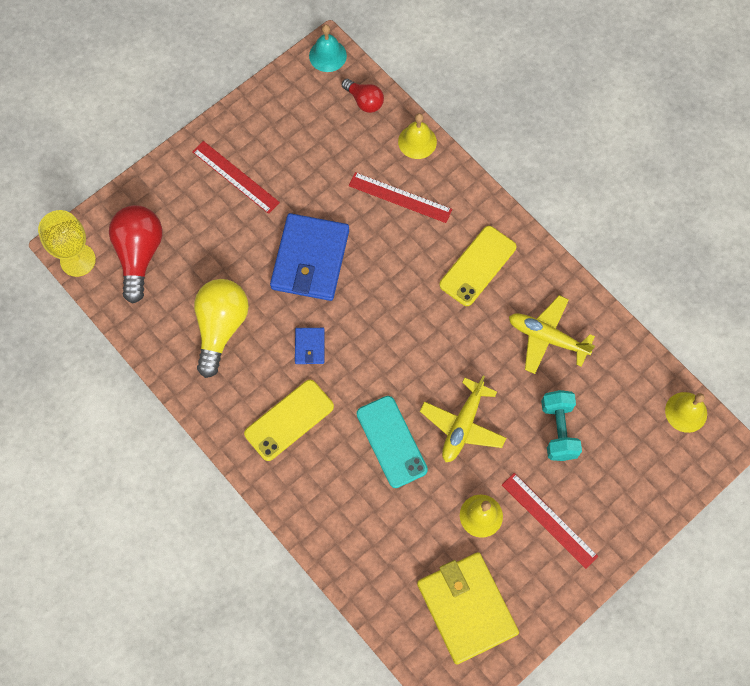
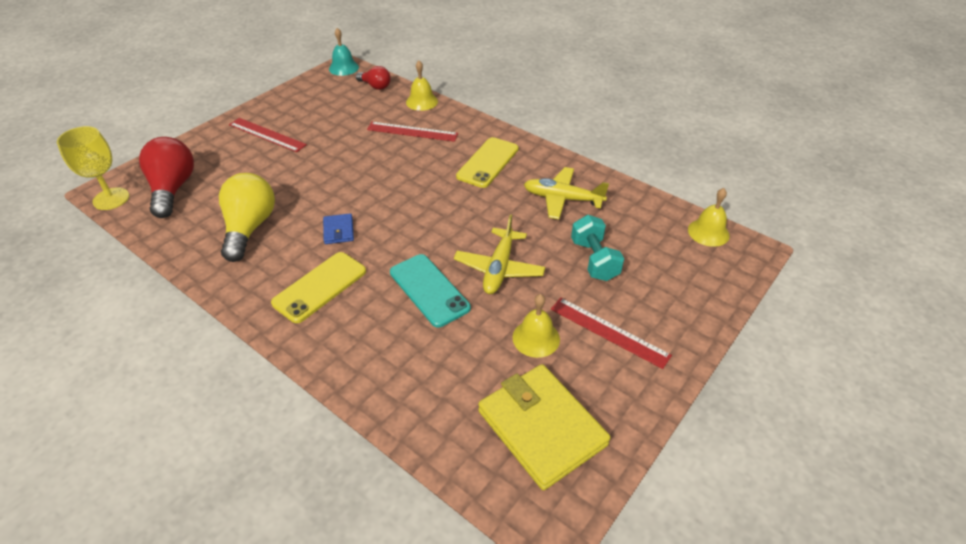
camera: 10 degrees left, 25 degrees down
blue wallet [270,213,349,301] -> none

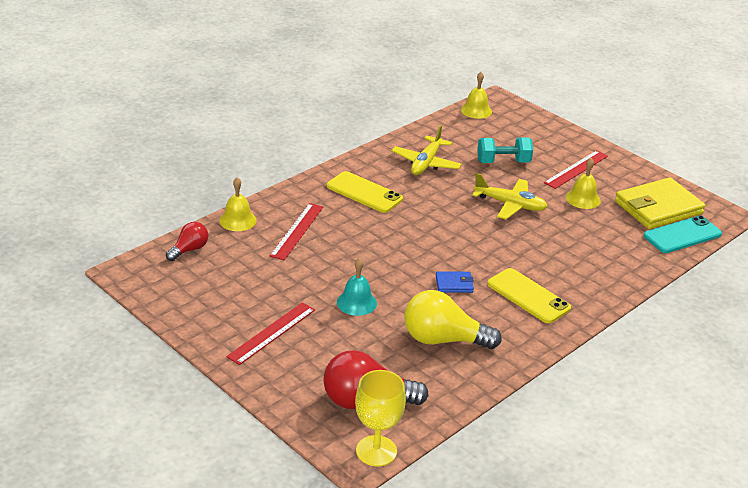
camera: 85 degrees left, 10 degrees down
turquoise bell [329,28,359,76] -> turquoise bell moved to [337,258,377,316]
turquoise phone [390,254,471,328] -> turquoise phone moved to [644,216,722,253]

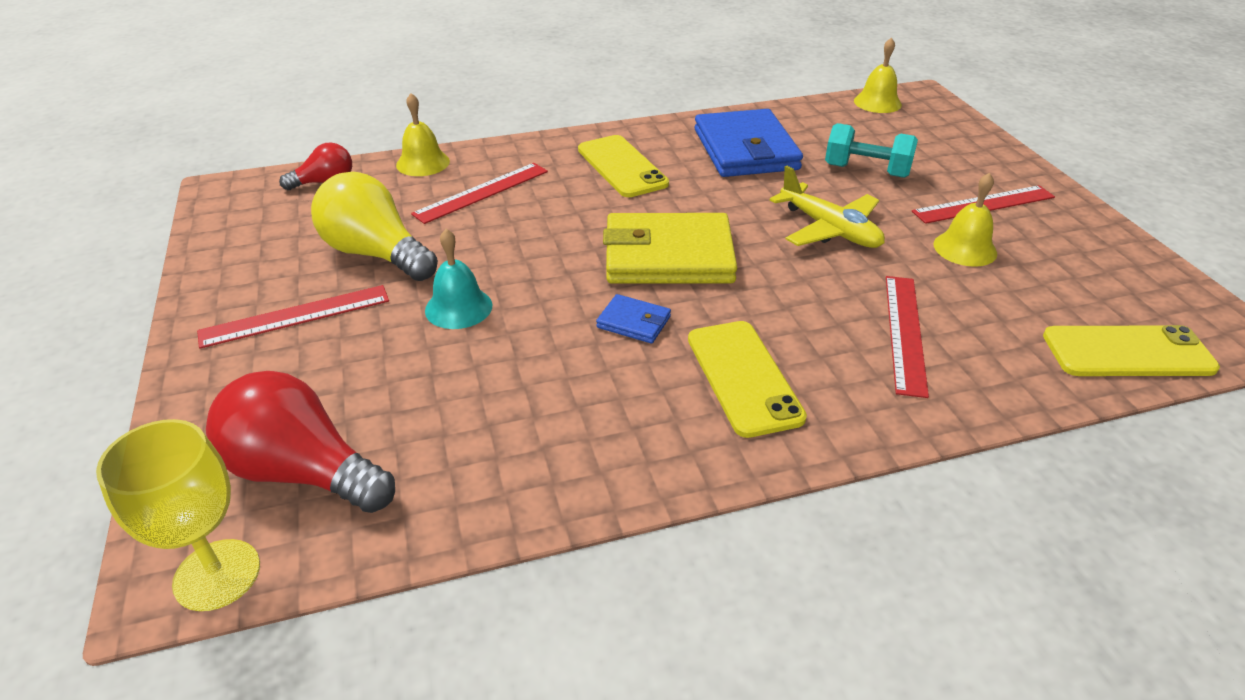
camera: 30 degrees right, 5 degrees up
yellow plane [392,125,462,175] -> blue wallet [695,109,803,177]
yellow light bulb [404,290,502,349] -> yellow light bulb moved to [311,172,438,281]
yellow wallet [615,177,705,229] -> yellow wallet moved to [603,213,737,284]
turquoise phone [644,216,722,253] -> yellow phone [1043,325,1220,376]
none -> red ruler [886,276,929,398]

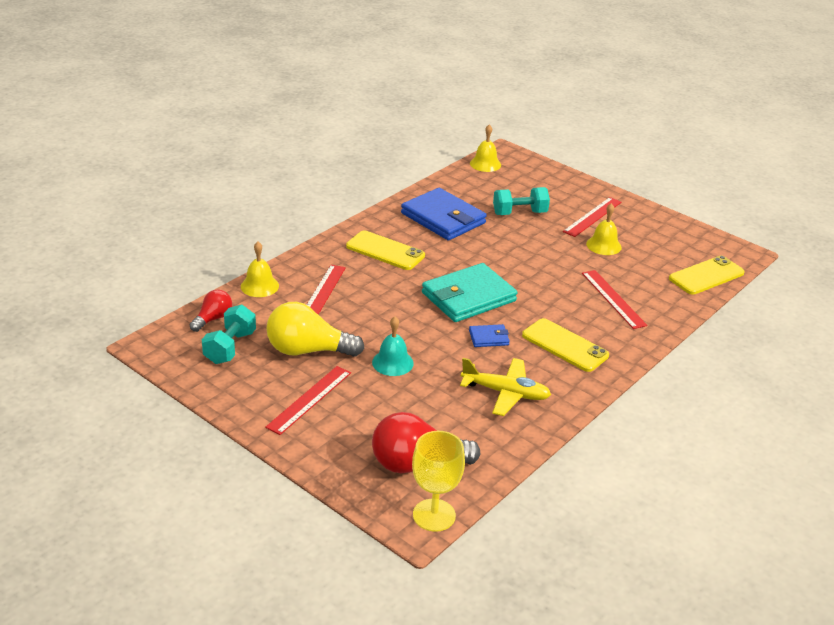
camera: 35 degrees left, 5 degrees down
yellow wallet [603,213,737,284] -> turquoise wallet [422,263,518,322]
yellow plane [770,165,885,248] -> yellow plane moved to [460,358,551,416]
none -> turquoise dumbbell [202,304,256,364]

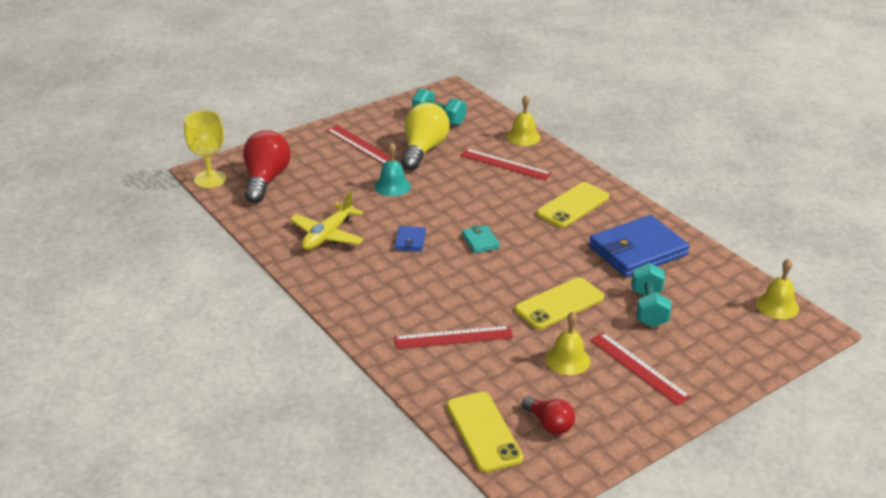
camera: 105 degrees right, 0 degrees up
red light bulb [189,290,232,332] -> red light bulb moved to [522,396,575,434]
turquoise wallet [422,263,518,322] -> turquoise wallet [462,225,500,253], size x0.45
yellow phone [522,318,609,372] -> yellow phone moved to [515,277,604,329]

